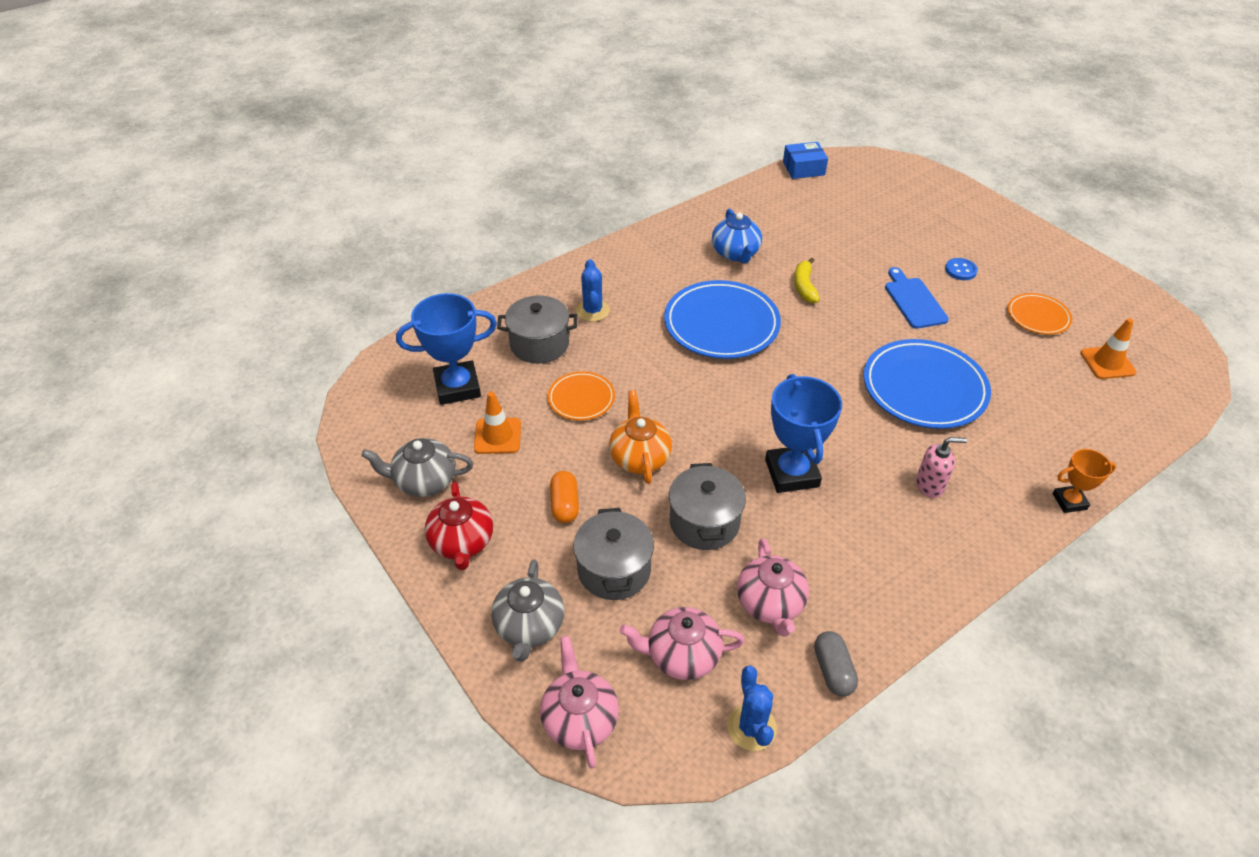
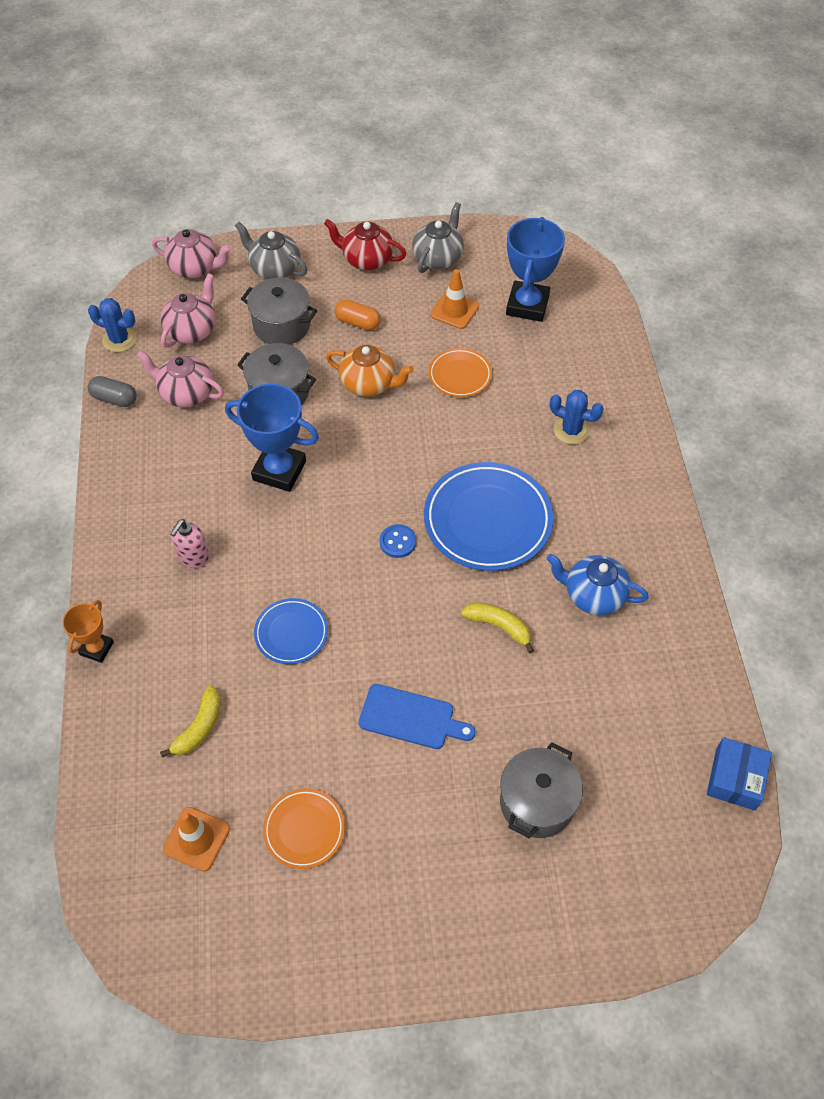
camera: 120 degrees right, 10 degrees up
grey pot [497,295,577,364] -> grey pot moved to [500,742,583,839]
blue plate [864,339,991,429] -> blue plate [254,598,328,664], size x0.54
blue button [945,258,978,280] -> blue button moved to [380,524,416,558]
none -> yellow banana [160,685,221,758]

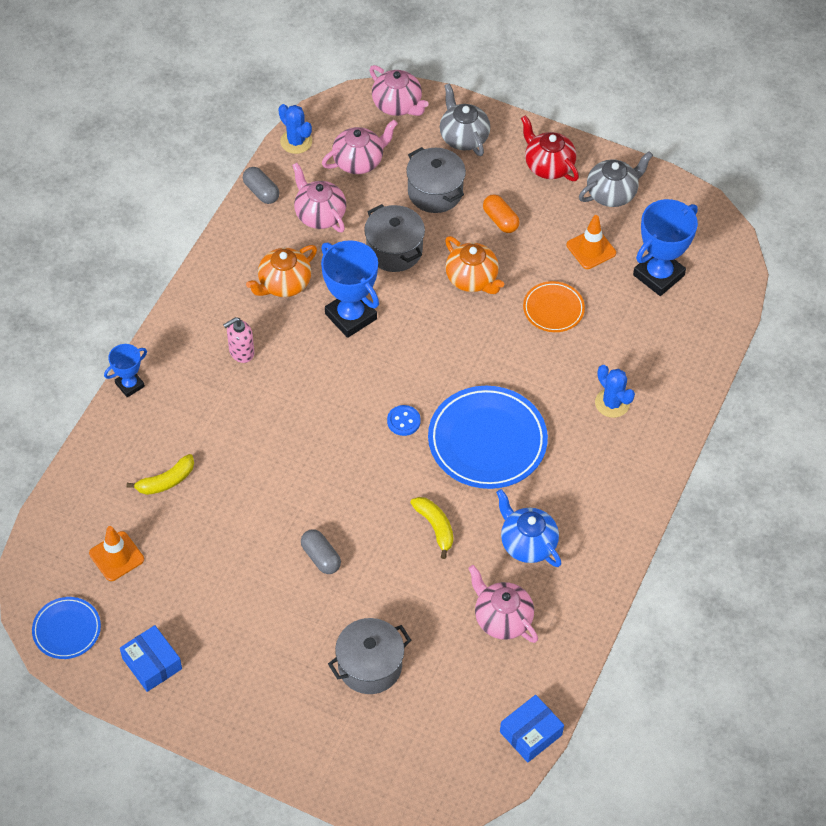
camera: 30 degrees right, 0 degrees up
orange trophy [62,600,114,663] -> blue trophy [104,344,147,397]
blue plate [254,598,328,664] -> blue plate moved to [32,597,101,659]
orange plate [263,788,345,869] -> none
blue cutting board [359,684,475,749] -> grey capsule [301,529,341,574]
none -> blue box [120,625,182,692]
none -> orange teapot [246,245,317,297]
none -> pink teapot [468,565,538,643]

